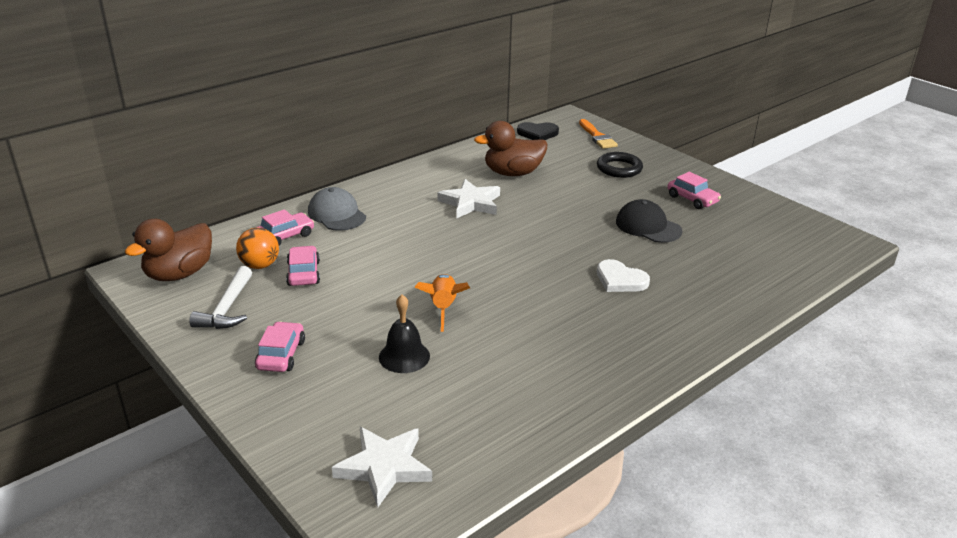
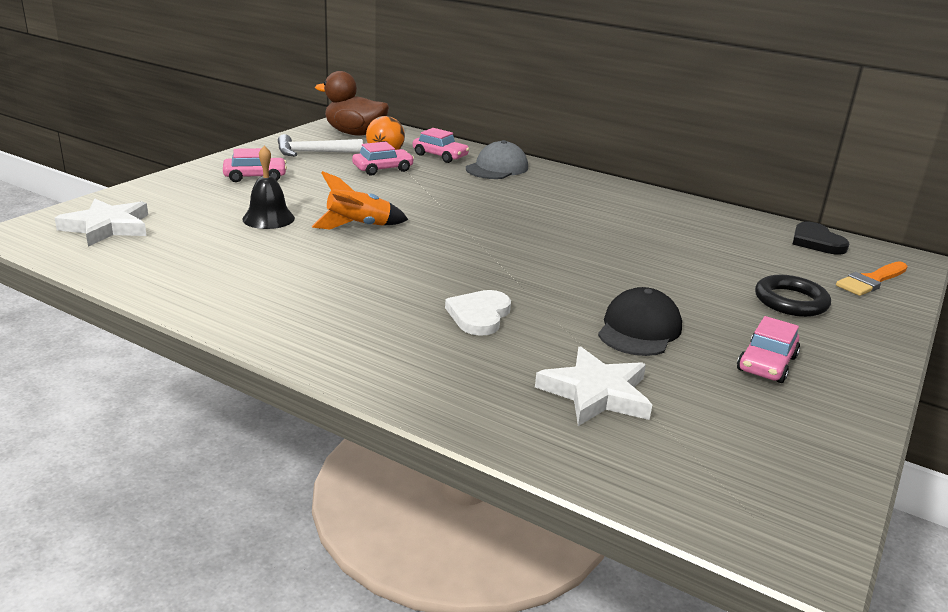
camera: 70 degrees right, 5 degrees down
white star [437,179,500,218] -> white star moved to [535,346,652,426]
brown duck [474,121,547,176] -> none

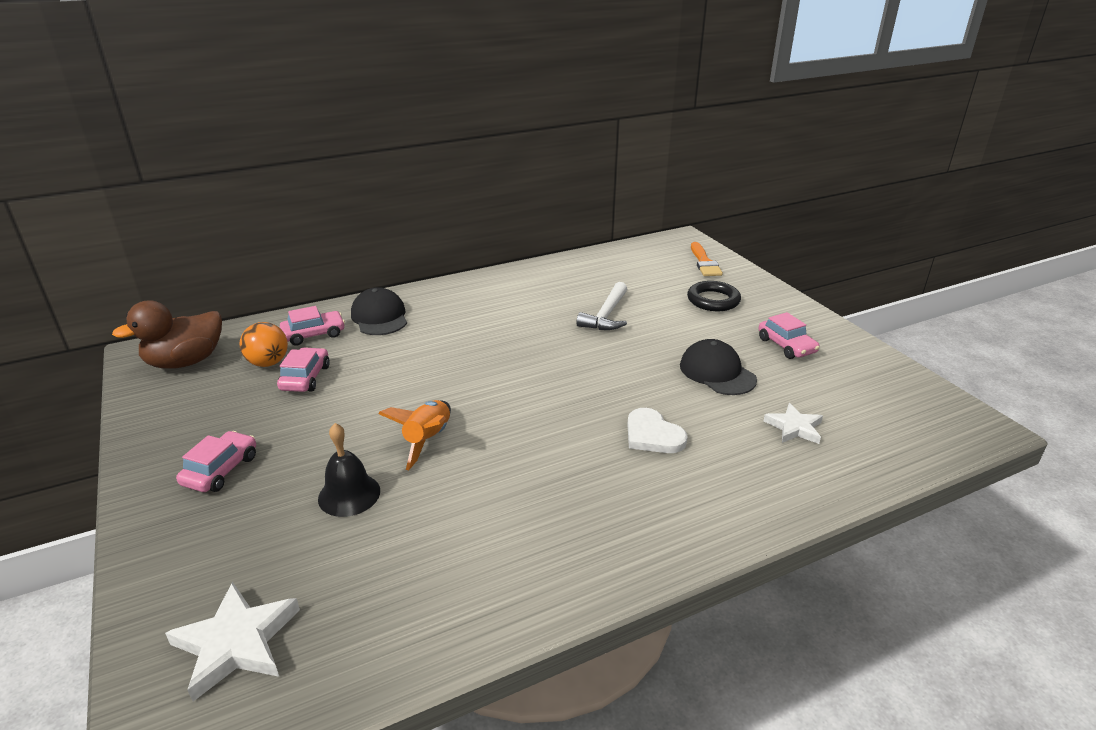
camera: 55 degrees left, 5 degrees up
white hammer [278,134,363,156] -> white hammer moved to [576,282,627,330]
grey cap [466,140,528,179] -> black cap [351,287,407,335]
white star [535,346,652,426] -> white star [764,403,823,444], size x0.65
black heart [792,222,849,255] -> none

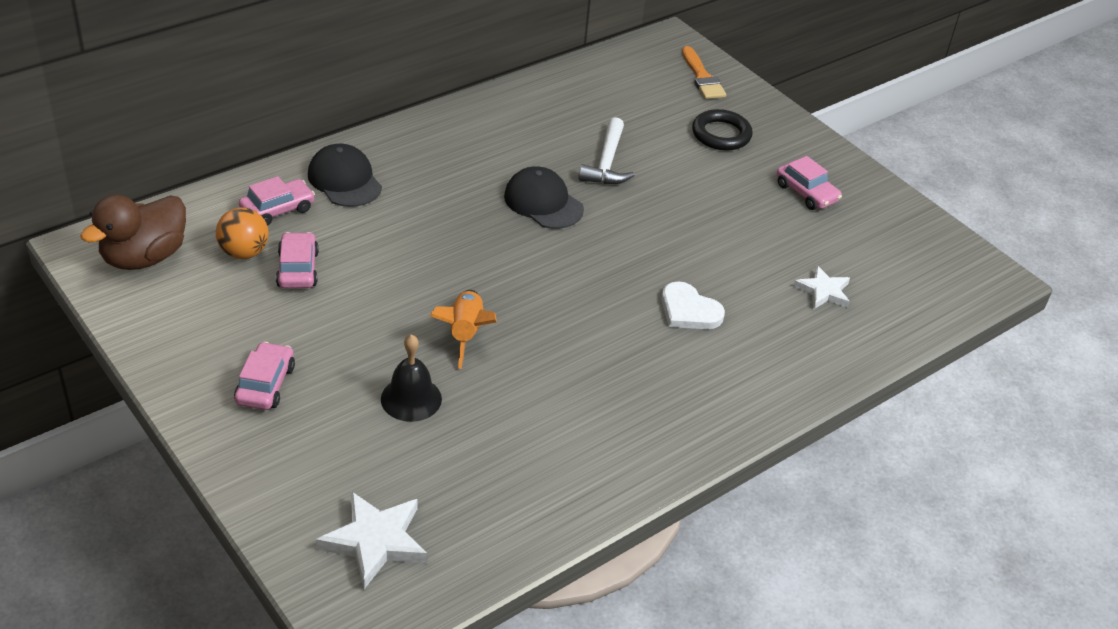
camera: 15 degrees left, 10 degrees up
black cap [680,339,757,395] -> black cap moved to [504,167,584,229]

